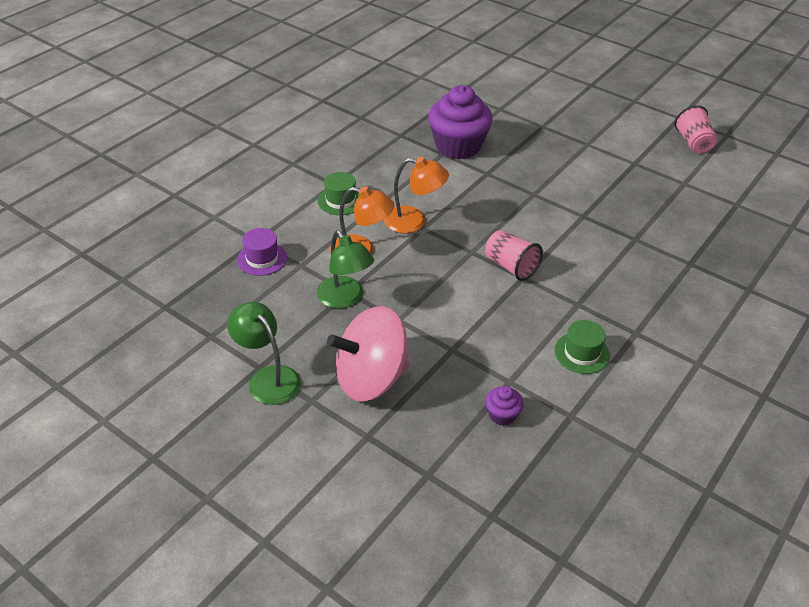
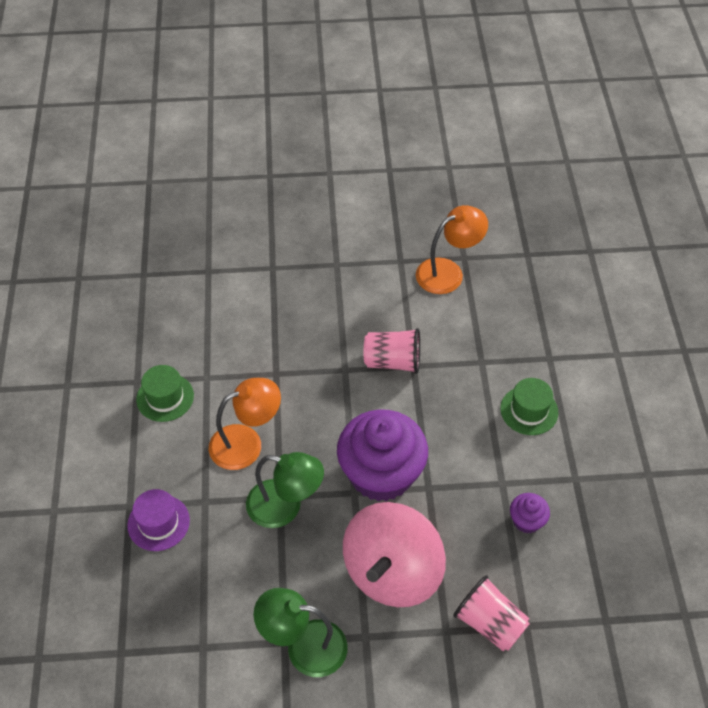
camera: 40 degrees left, 10 degrees up
orange lamp [384,157,449,233] -> orange lamp moved to [416,205,488,294]
purple cupcake [428,85,493,159] -> purple cupcake moved to [337,409,428,502]
pink cup [674,105,717,154] -> pink cup moved to [453,575,530,652]

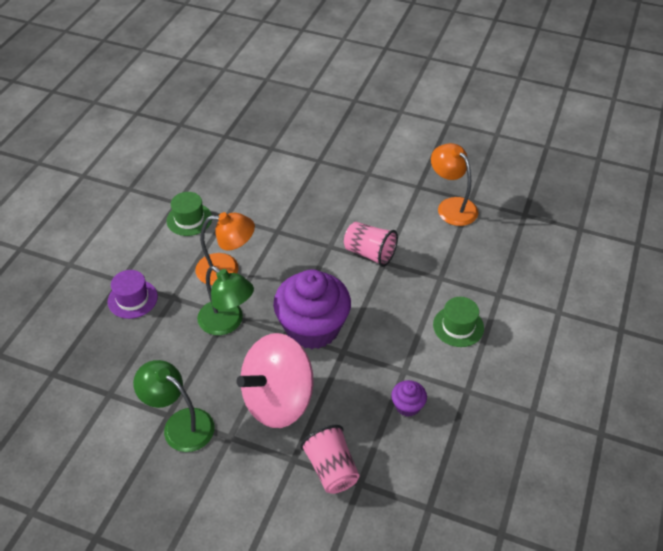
camera: 25 degrees right, 5 degrees down
orange lamp [416,205,488,294] -> orange lamp turned 120 degrees counterclockwise [431,143,478,226]

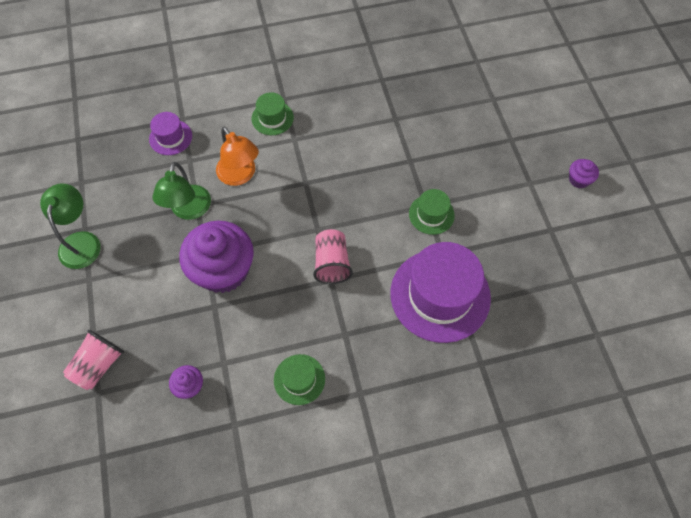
camera: 55 degrees right, 15 degrees up
pink spinning top [237,333,314,428] -> none
orange lamp [431,143,478,226] -> purple hat [391,242,491,343]
none -> green hat [409,189,455,235]
none -> purple cupcake [569,159,599,188]

